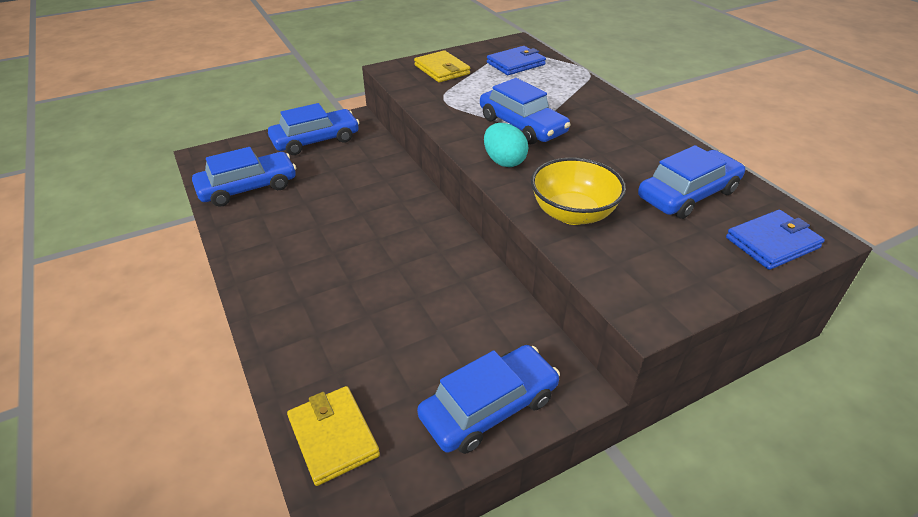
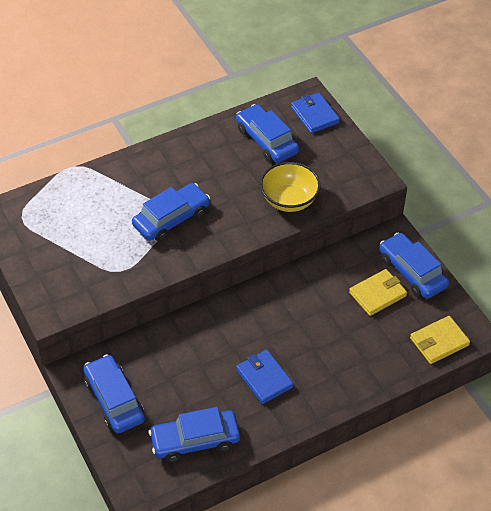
camera: 90 degrees left, 10 degrees up
blue car [192,147,296,207] -> blue car turned 75 degrees counterclockwise [149,407,240,462]
yellow wallet [414,50,470,82] -> yellow wallet moved to [349,269,407,316]
turquoise egg [484,123,528,167] -> none
blue wallet [487,46,546,75] -> blue wallet moved to [236,350,293,404]

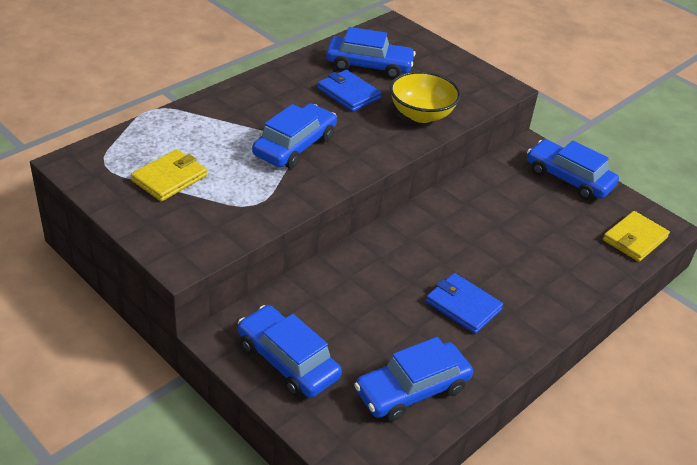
camera: 20 degrees left, 10 degrees down
blue car [236,104,299,163] -> blue car turned 150 degrees clockwise [326,27,416,79]
blue wallet [291,93,340,133] -> blue wallet moved to [317,70,382,112]
yellow wallet [349,269,407,316] -> yellow wallet moved to [131,149,207,202]

